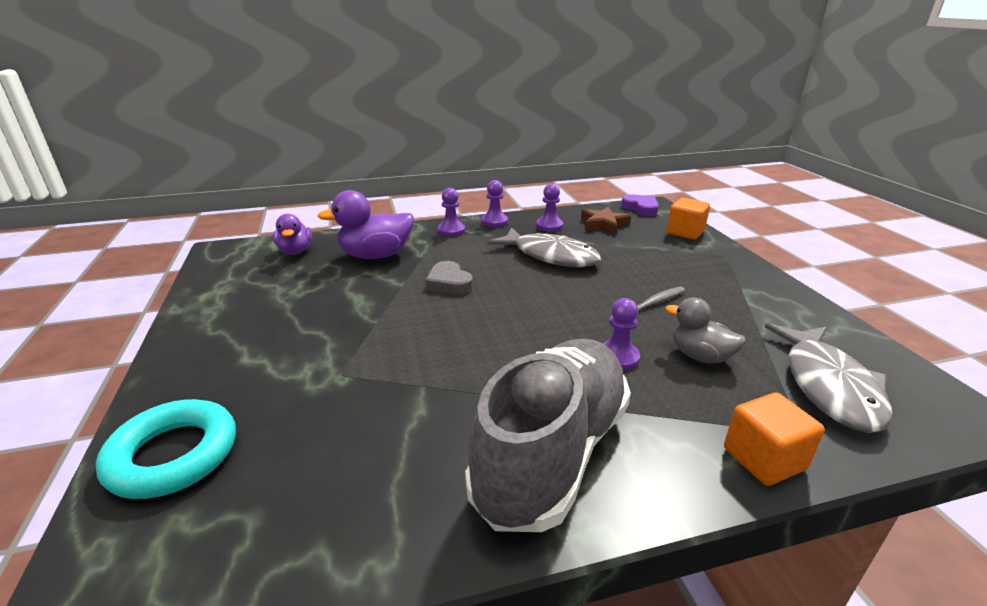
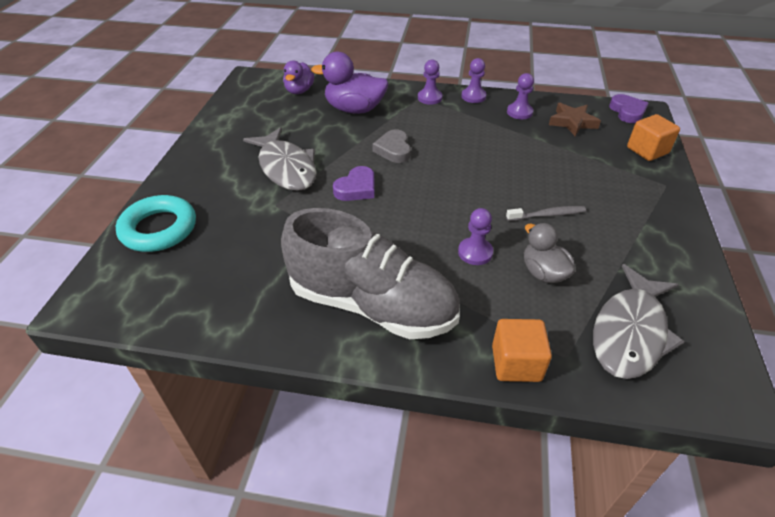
camera: 25 degrees right, 15 degrees up
grey shoe [465,339,631,532] -> grey shoe turned 60 degrees clockwise [281,208,460,339]
grey fish [487,227,602,267] -> grey fish moved to [243,127,317,191]
none -> purple heart [333,166,374,201]

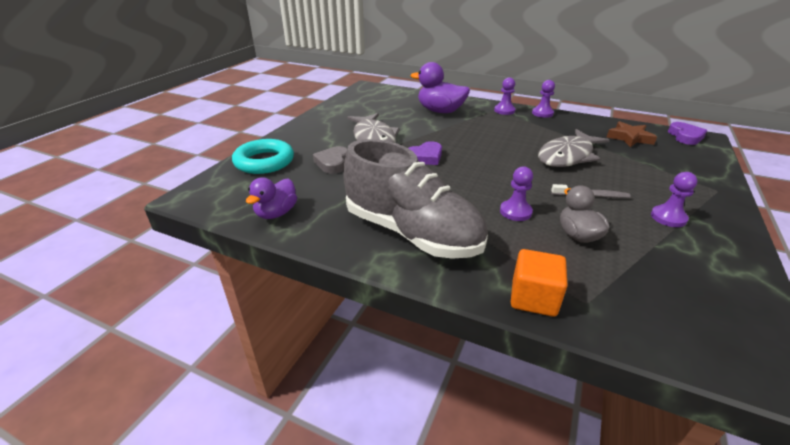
camera: 15 degrees right, 10 degrees down
purple duck [283,60,314,94] -> purple duck moved to [246,177,297,219]
grey heart [372,129,411,163] -> grey heart moved to [313,146,347,174]
purple pawn [507,73,534,119] -> purple pawn moved to [651,172,697,227]
grey fish [593,264,685,379] -> grey fish moved to [538,129,610,167]
orange cube [627,114,680,161] -> none

